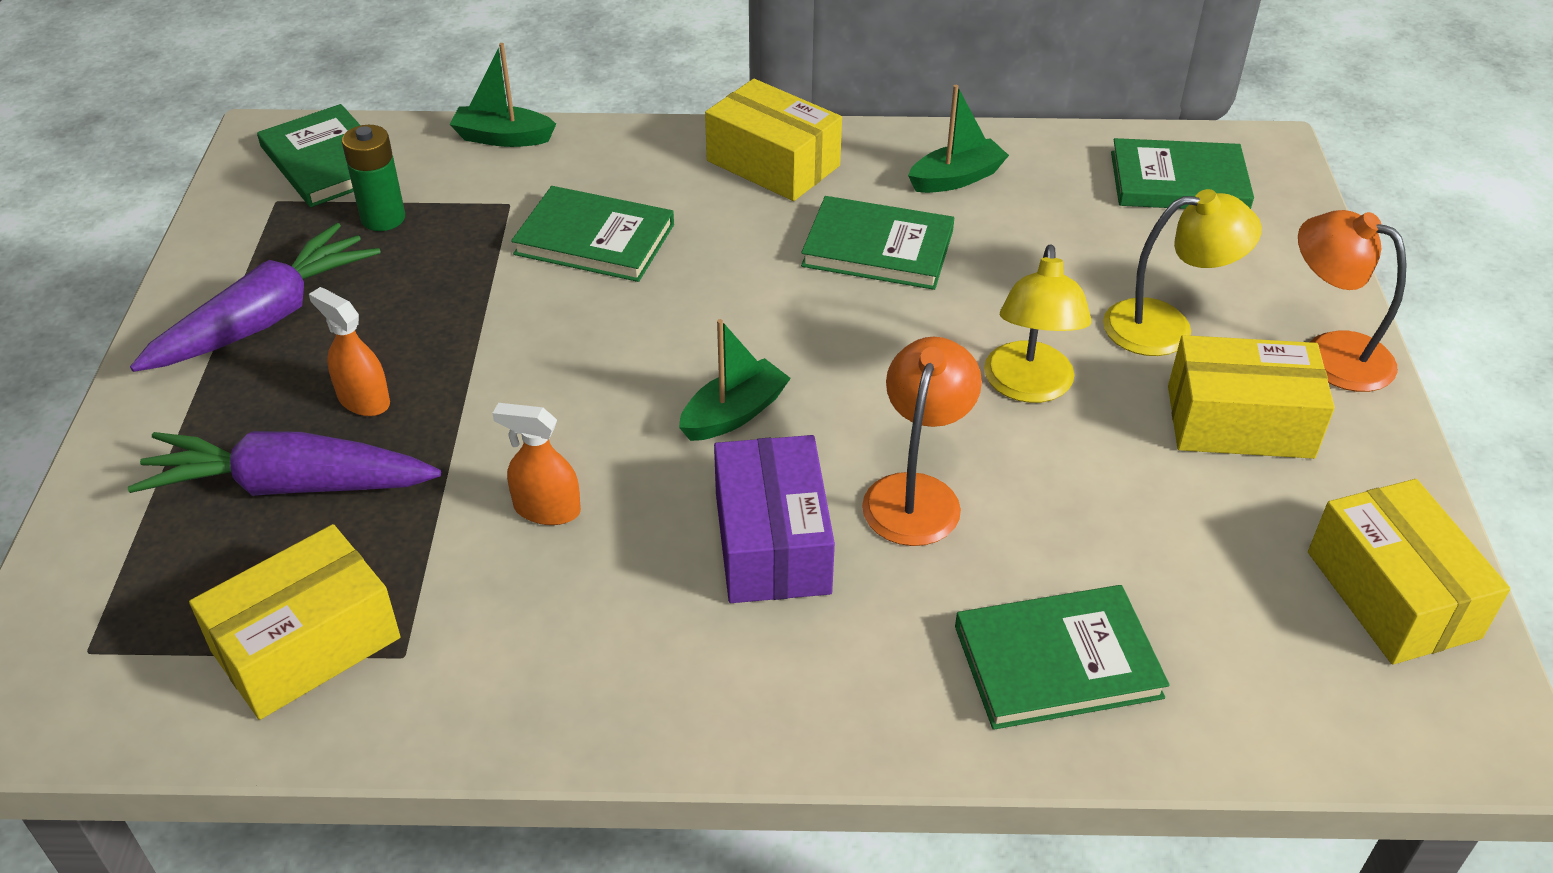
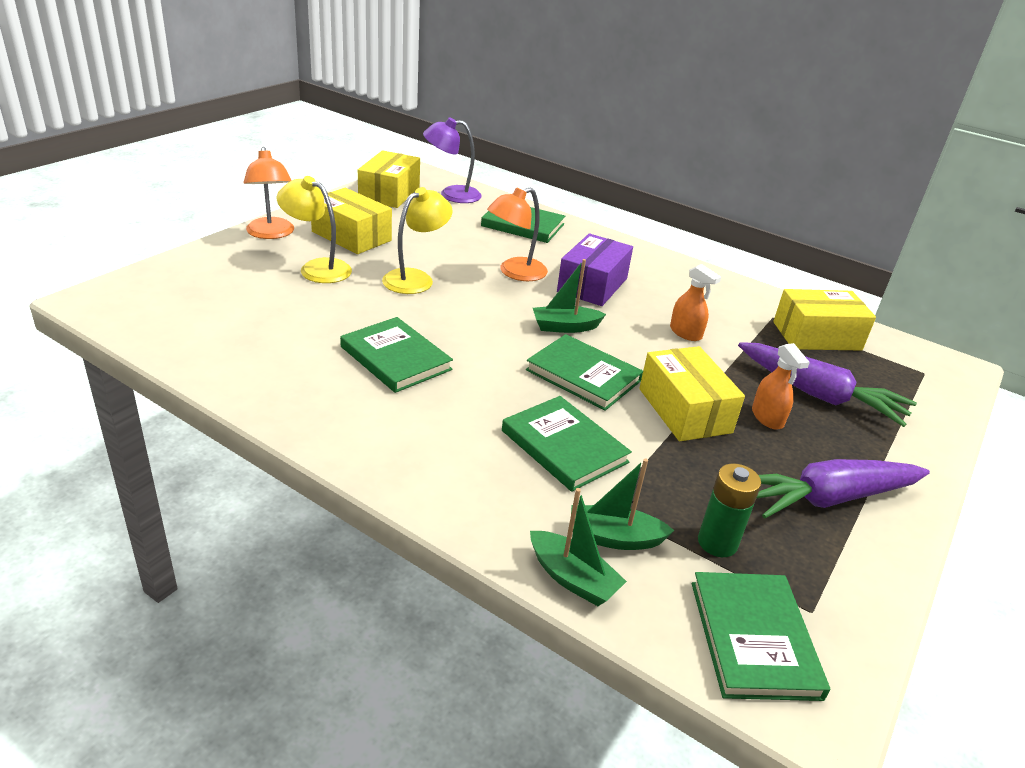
camera: 150 degrees left, 10 degrees down
yellow box [705,79,842,201] -> yellow box moved to [639,346,745,441]
green boat [908,85,1009,193] -> green boat moved to [571,459,674,550]
green book [1111,138,1254,209] -> green book moved to [526,334,643,411]
none -> purple lamp [423,117,482,203]

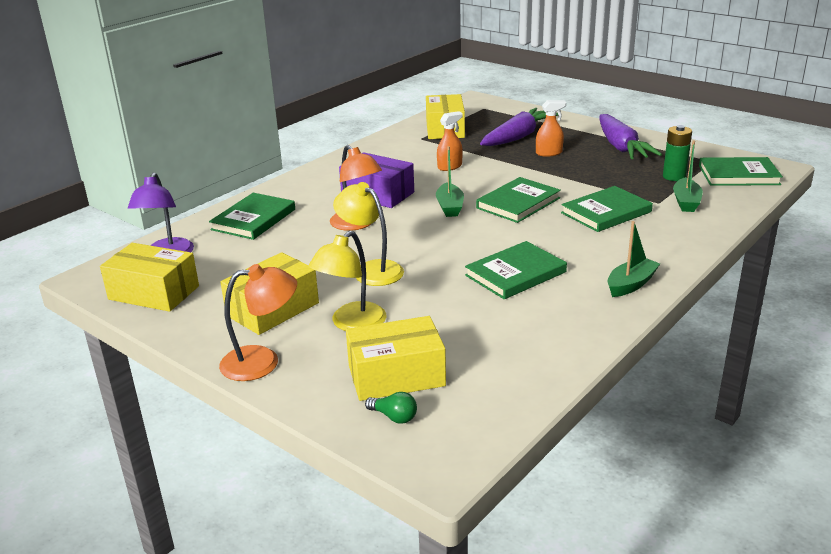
camera: 80 degrees left, 5 degrees down
green boat [530,488,627,606] -> green boat moved to [608,221,660,297]
yellow box [639,346,745,441] -> yellow box moved to [346,316,446,401]
none -> green light bulb [365,392,417,424]

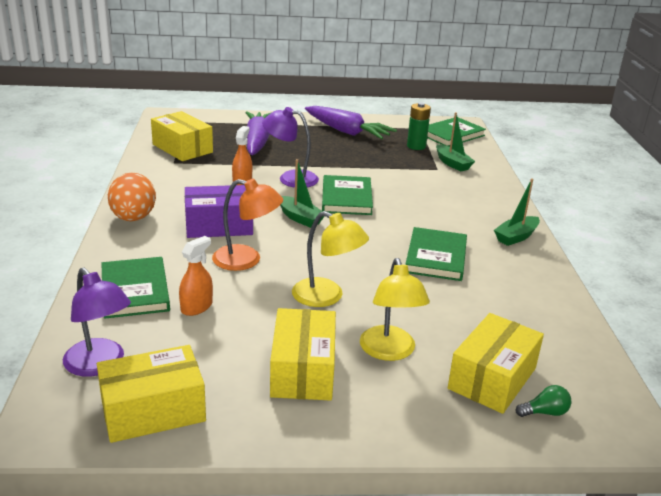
camera: 45 degrees left, 0 degrees up
orange lamp [219,264,297,381] -> none
yellow lamp [333,182,404,286] -> yellow lamp turned 150 degrees counterclockwise [292,211,369,307]
orange spray bottle [536,100,566,157] -> orange spray bottle moved to [179,236,213,316]
green book [561,186,653,232] -> none
green boat [608,221,660,297] -> green boat turned 135 degrees counterclockwise [494,178,540,246]
none -> orange egg [108,173,156,221]
none -> purple lamp [262,107,319,188]

